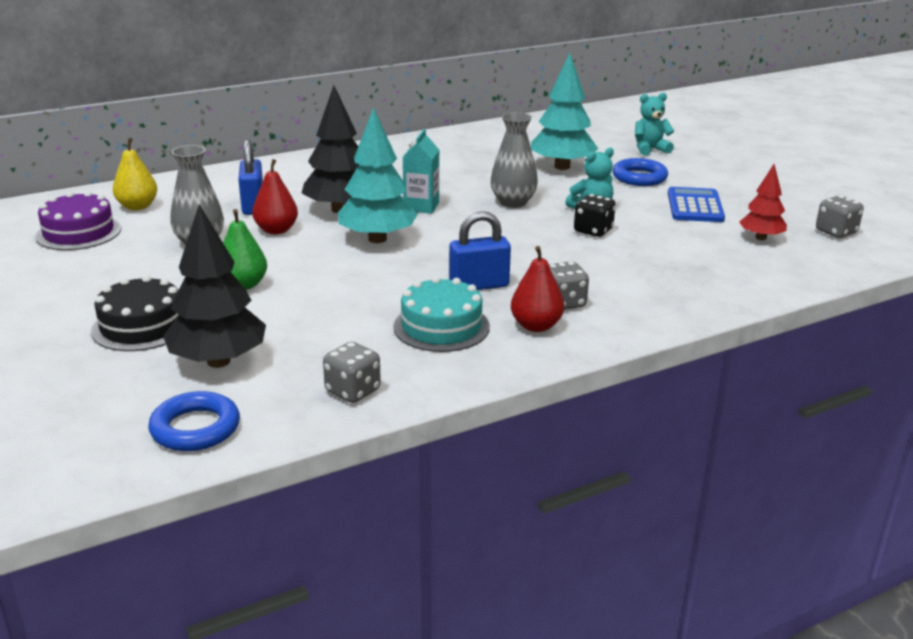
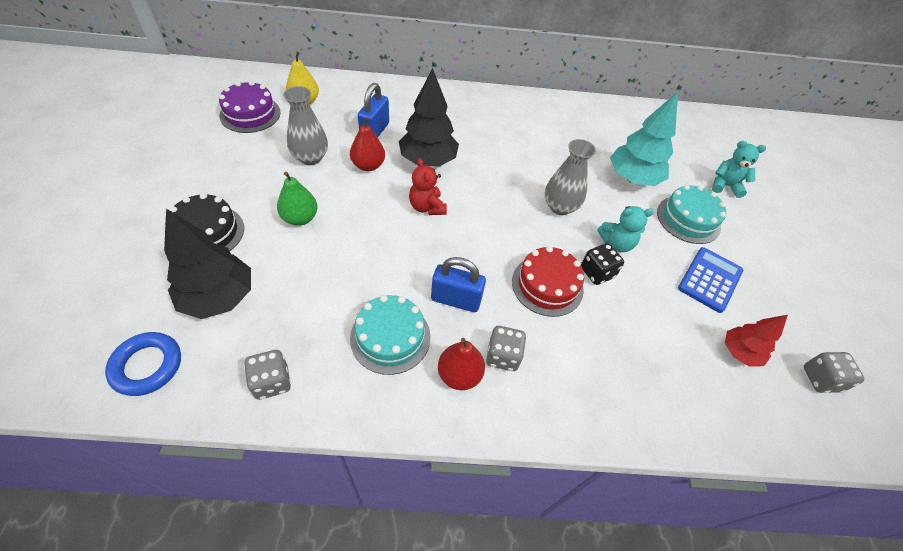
camera: 25 degrees right, 25 degrees up
turquoise tree [338,107,418,243] -> red teddy bear [409,158,447,215]
turquoise carton [403,129,439,214] -> none
blue ring [612,158,668,186] -> turquoise cake [657,185,726,244]
none -> red cake [512,246,584,317]

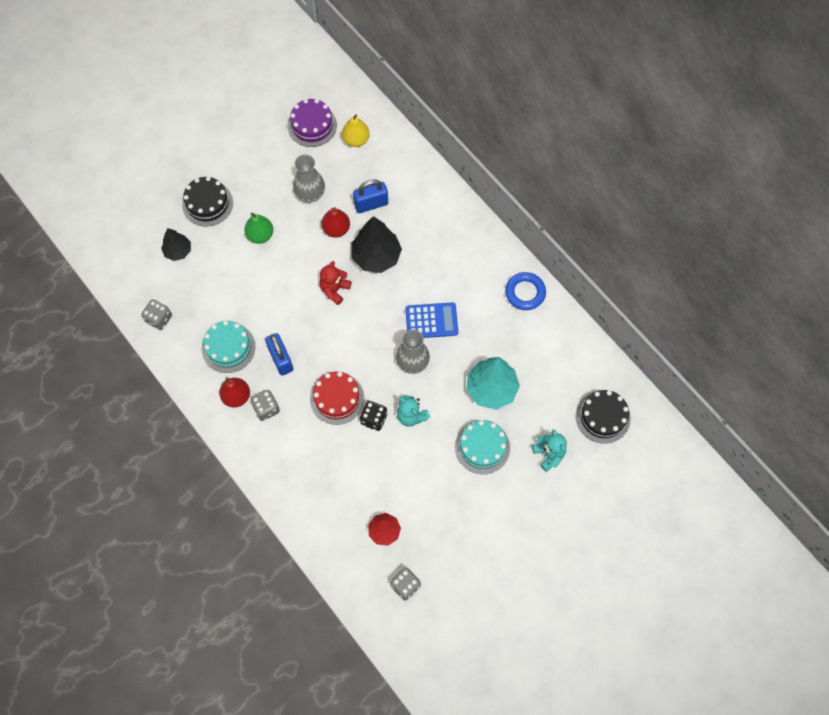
camera: 55 degrees right, 15 degrees up
blue ring [105,332,181,396] -> blue ring moved to [505,272,546,310]
black tree [164,209,251,319] -> black tree [161,228,191,261], size x0.59
blue calculator [678,247,743,313] -> blue calculator moved to [405,302,458,338]
none -> black cake [576,390,631,444]

